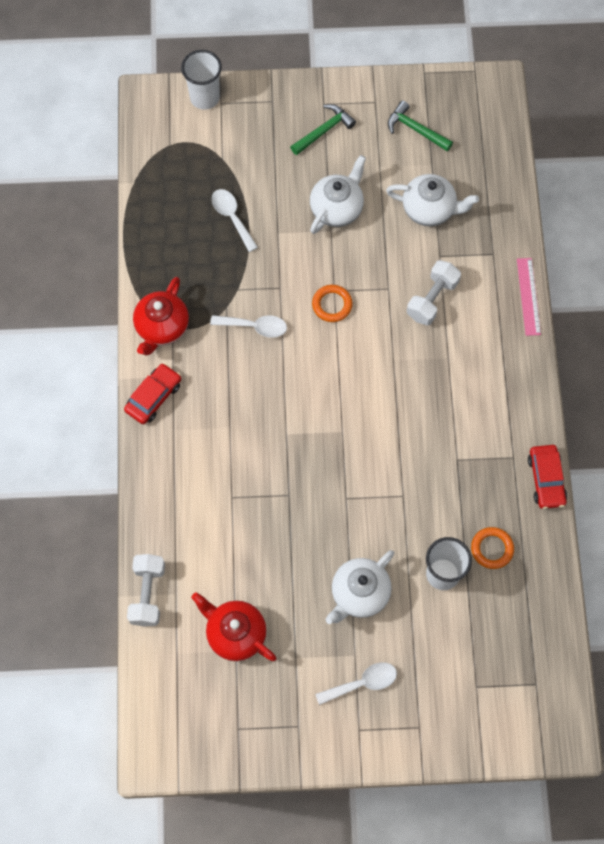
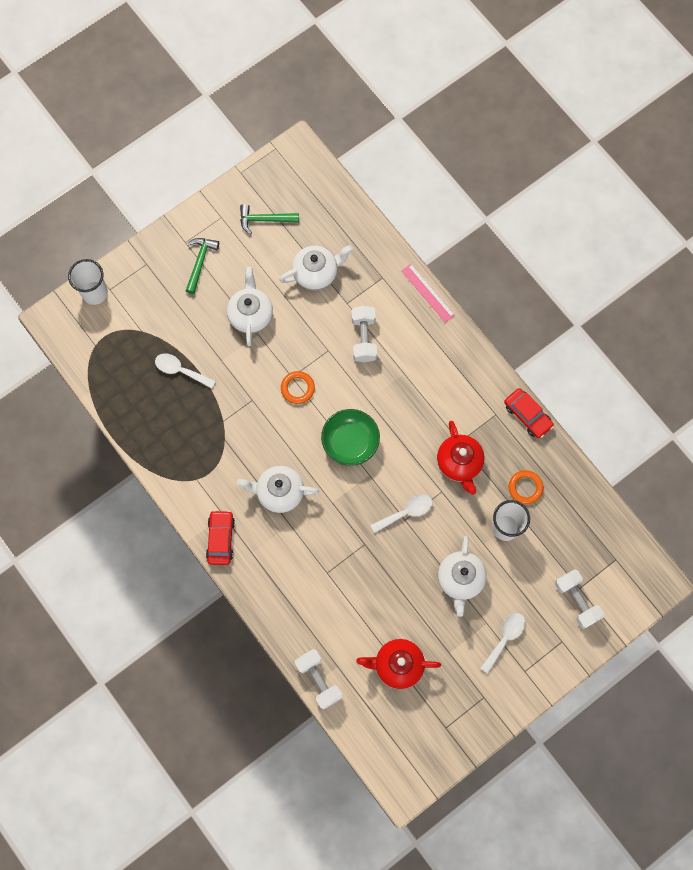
camera: 35 degrees left, 5 degrees up
red teapot [133,277,189,355] -> red teapot moved to [437,421,485,495]
white spoon [210,315,287,338] -> white spoon moved to [371,495,432,533]
none -> white teapot [237,466,319,513]
none -> green bowl [321,409,380,466]
none -> white dumbbell [555,569,604,629]

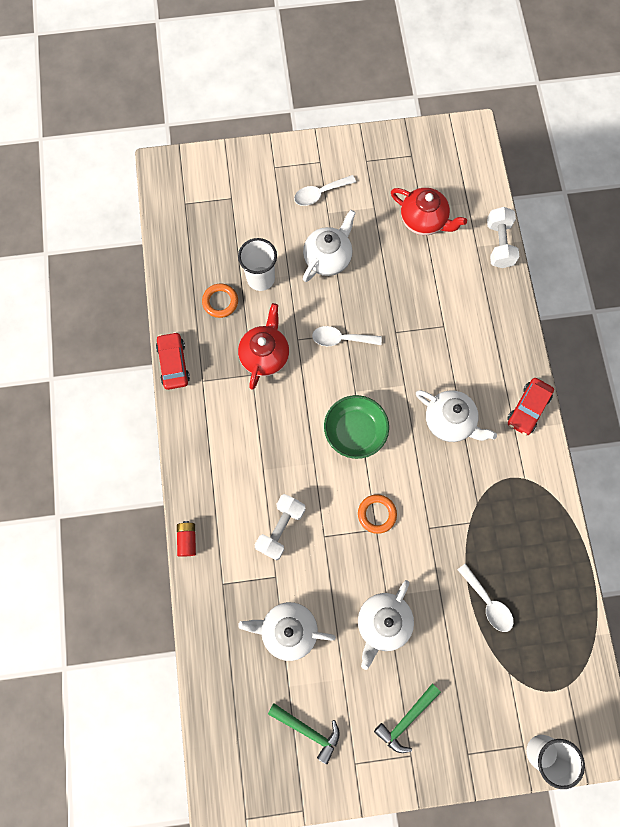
camera: 150 degrees left, 0 degrees up
pink ruler [401,264,455,323] -> red battery [177,521,196,557]
white dumbbell [555,569,604,629] -> none

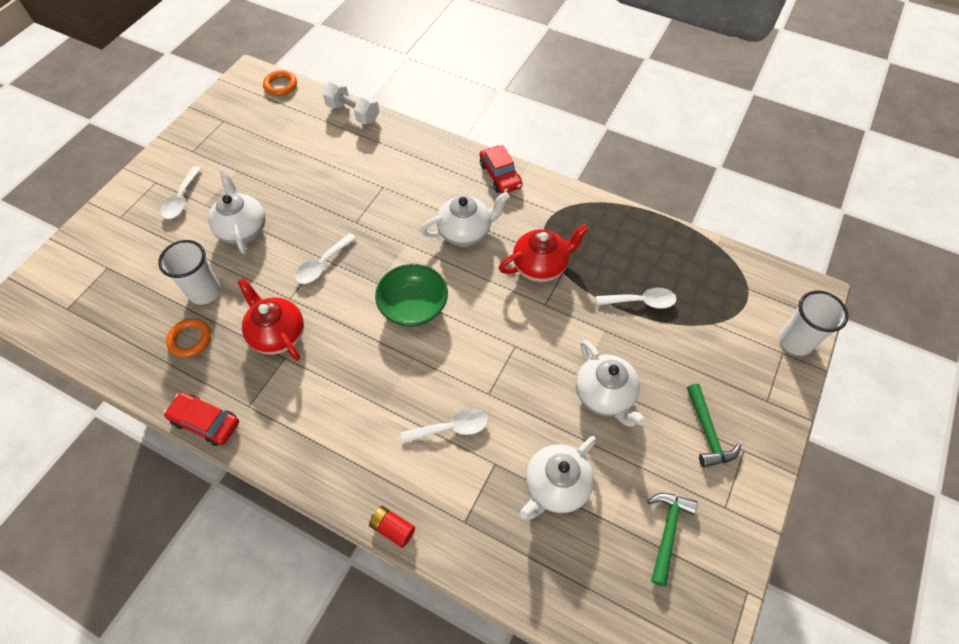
camera: 55 degrees left, 15 degrees down
white dumbbell [255,494,306,561] -> white spoon [400,408,488,444]
green hammer [268,703,340,764] -> green hammer turned 45 degrees counterclockwise [647,493,698,587]
orange ring [358,494,397,534] -> orange ring moved to [263,70,297,96]
red teapot [391,188,467,235] -> red teapot moved to [499,224,589,282]

